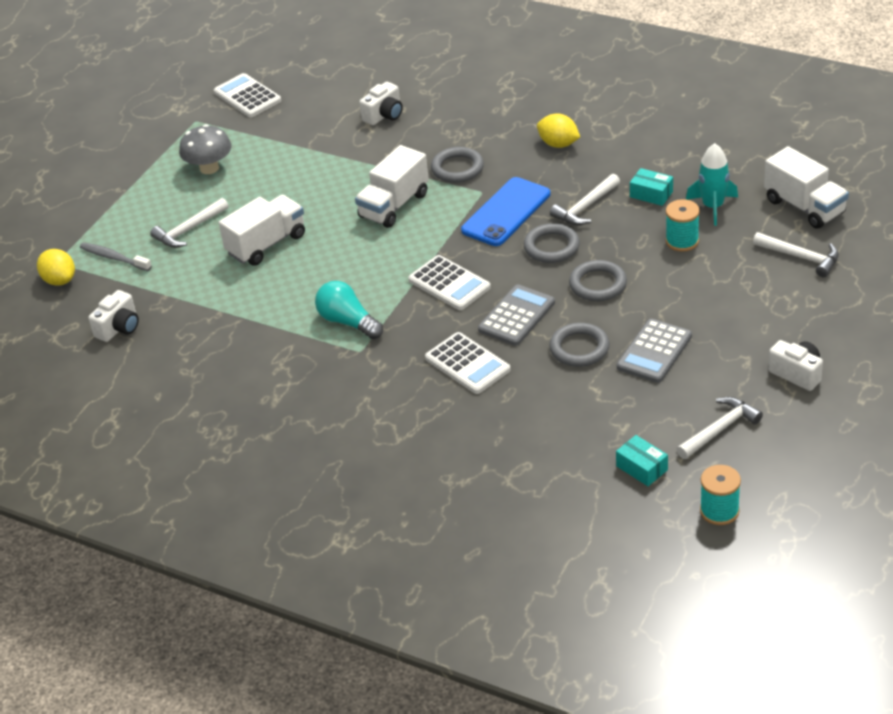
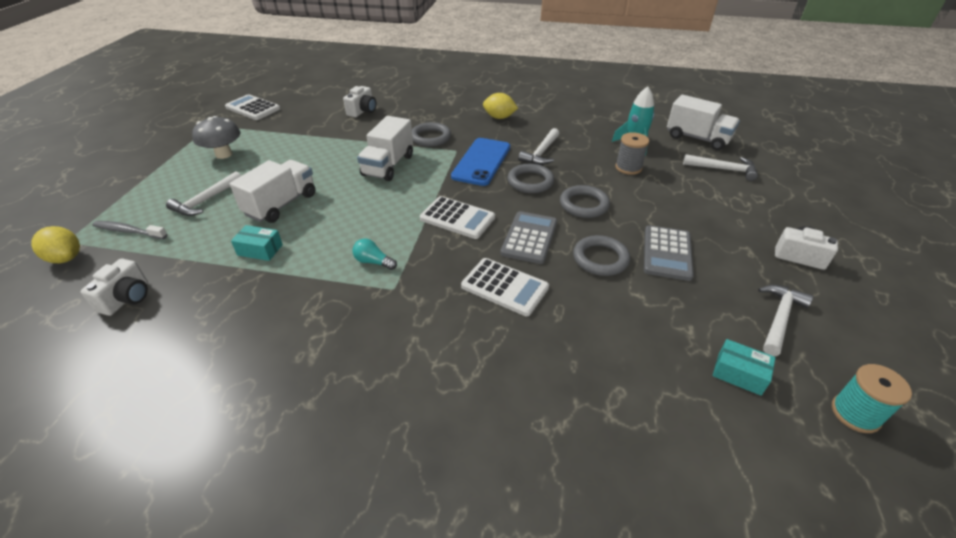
camera: 20 degrees left, 0 degrees up
turquoise light bulb [315,281,383,339] -> turquoise light bulb [352,238,397,270], size x0.61
turquoise box [630,168,673,206] -> turquoise box moved to [231,225,283,261]
turquoise spool [666,199,700,252] -> grey spool [615,132,649,175]

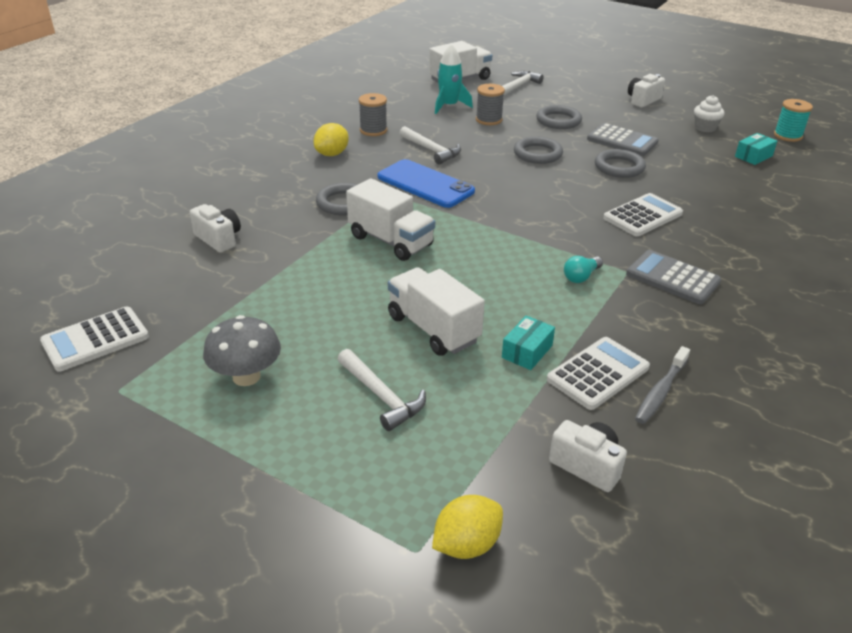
camera: 70 degrees left, 5 degrees down
grey toothbrush [92,221,168,239] -> grey toothbrush moved to [635,346,690,424]
white calculator [420,196,495,239] -> white calculator moved to [547,337,650,410]
grey calculator [501,211,557,264] -> grey calculator moved to [626,250,721,304]
grey ring [508,164,554,193] -> grey ring moved to [536,105,582,129]
white hammer [758,285,813,356] -> white cupcake [694,95,725,132]
none -> grey spool [359,93,387,136]

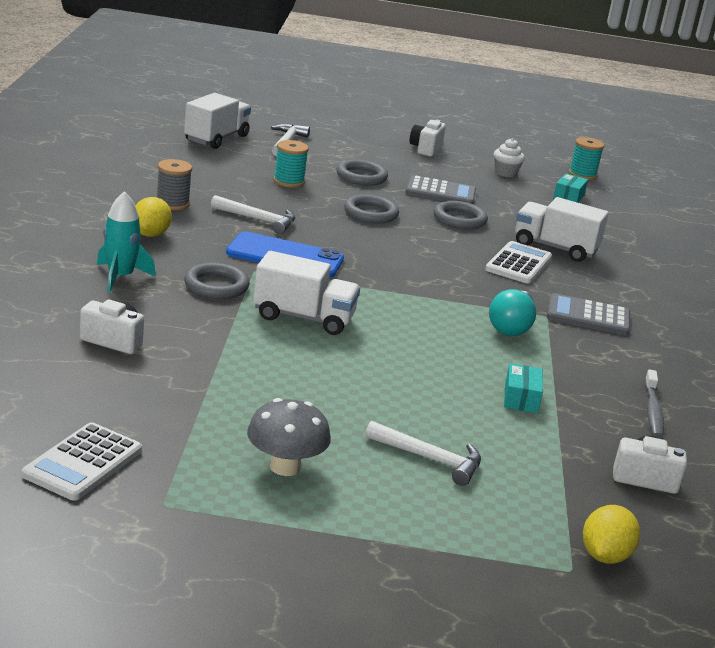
camera: 30 degrees left, 10 degrees down
white truck [388,267,485,356] -> white truck moved to [515,197,609,262]
turquoise rocket [435,44,473,114] -> turquoise rocket moved to [97,191,156,292]
grey spool [476,84,505,125] -> turquoise spool [273,140,309,187]
white calculator [547,337,650,410] -> none
turquoise light bulb [564,256,603,283] -> turquoise light bulb [489,289,536,336], size x1.64

